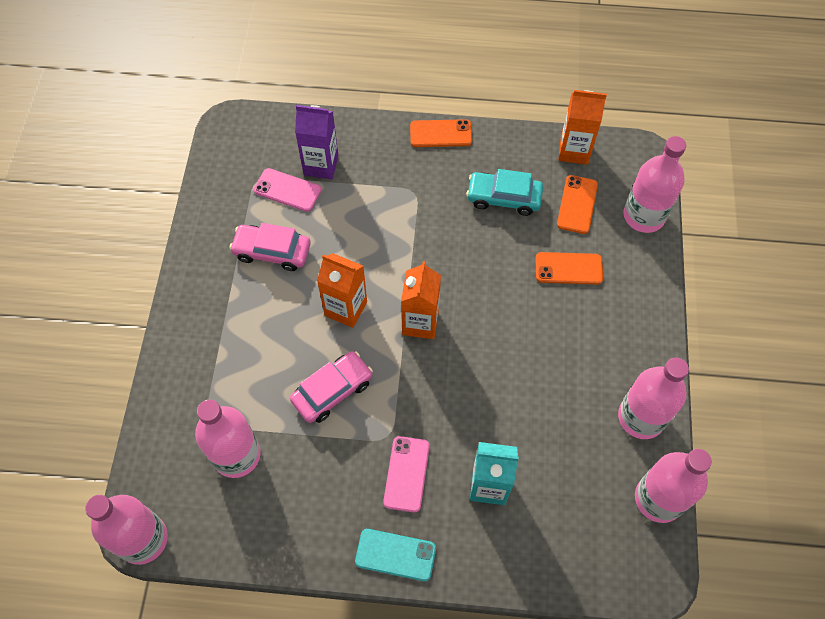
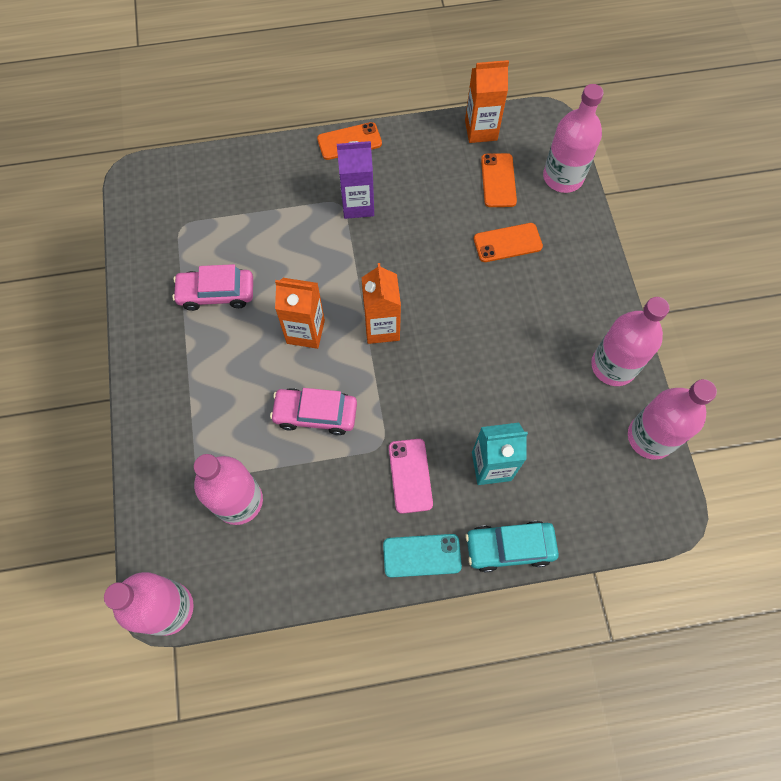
camera: 15 degrees left, 5 degrees up
pink phone [254,168,321,212] -> none
pink car [290,351,373,423] -> pink car turned 120 degrees counterclockwise [270,388,357,435]
purple carton [295,105,339,179] -> purple carton moved to [337,141,374,219]
turquoise car [466,169,543,216] -> turquoise car moved to [465,521,559,572]

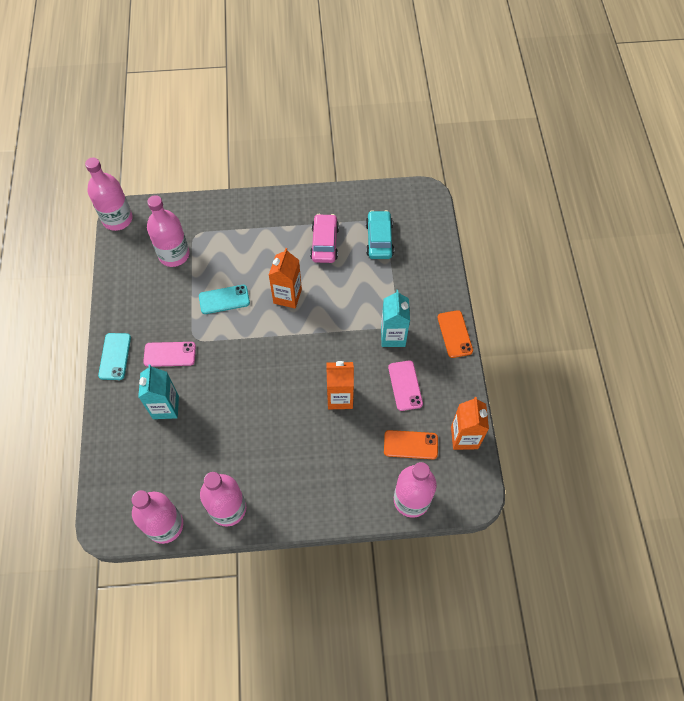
camera: 95 degrees right, 5 degrees down
pink car [270,388,357,435] -> turquoise phone [199,285,250,314]
purple carton [337,141,374,219] -> turquoise carton [381,290,410,347]
orange carton [362,263,401,344] -> orange carton moved to [326,361,354,409]
turquoise car [465,521,559,572] -> turquoise car moved to [366,210,394,259]
orange phone [474,223,543,262] -> none
none -> pink phone [388,361,423,411]

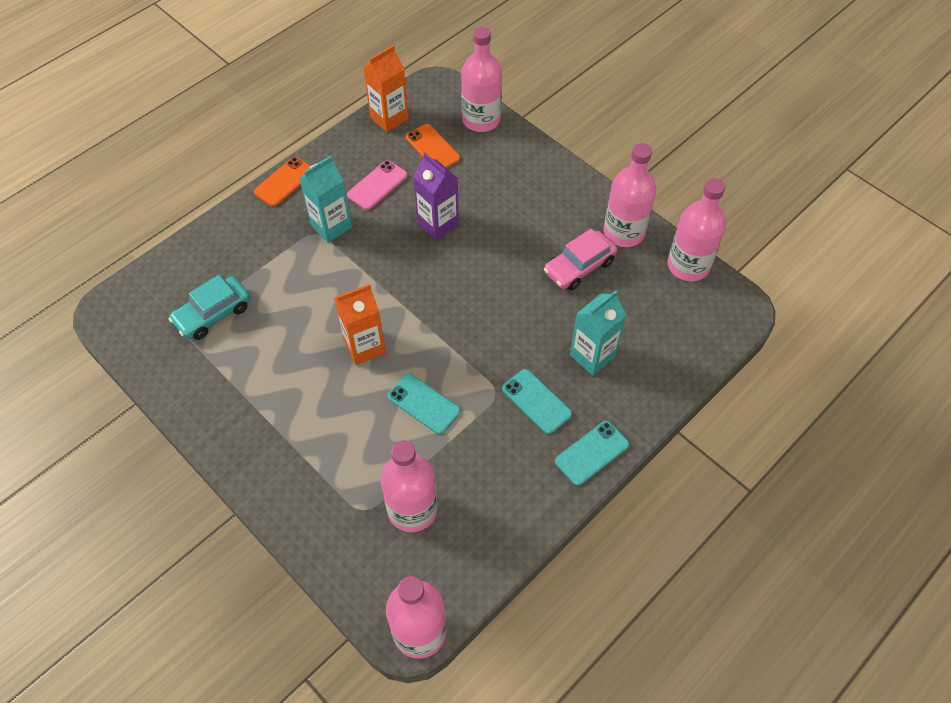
camera: 130 degrees left, 5 degrees down
pink phone [143,342,196,367] -> turquoise phone [502,369,572,434]
pink car [310,214,339,263] -> pink car moved to [544,228,618,290]
orange carton [326,361,354,409] -> purple carton [413,153,459,241]

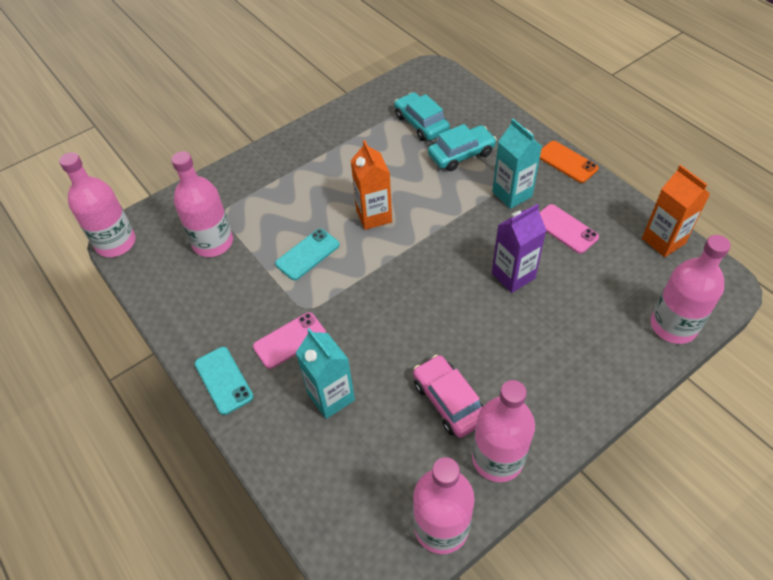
camera: 100 degrees right, 5 degrees down
orange phone [406,124,460,168] -> none
turquoise phone [502,369,572,434] -> pink phone [253,312,326,369]
none -> turquoise car [428,124,497,171]

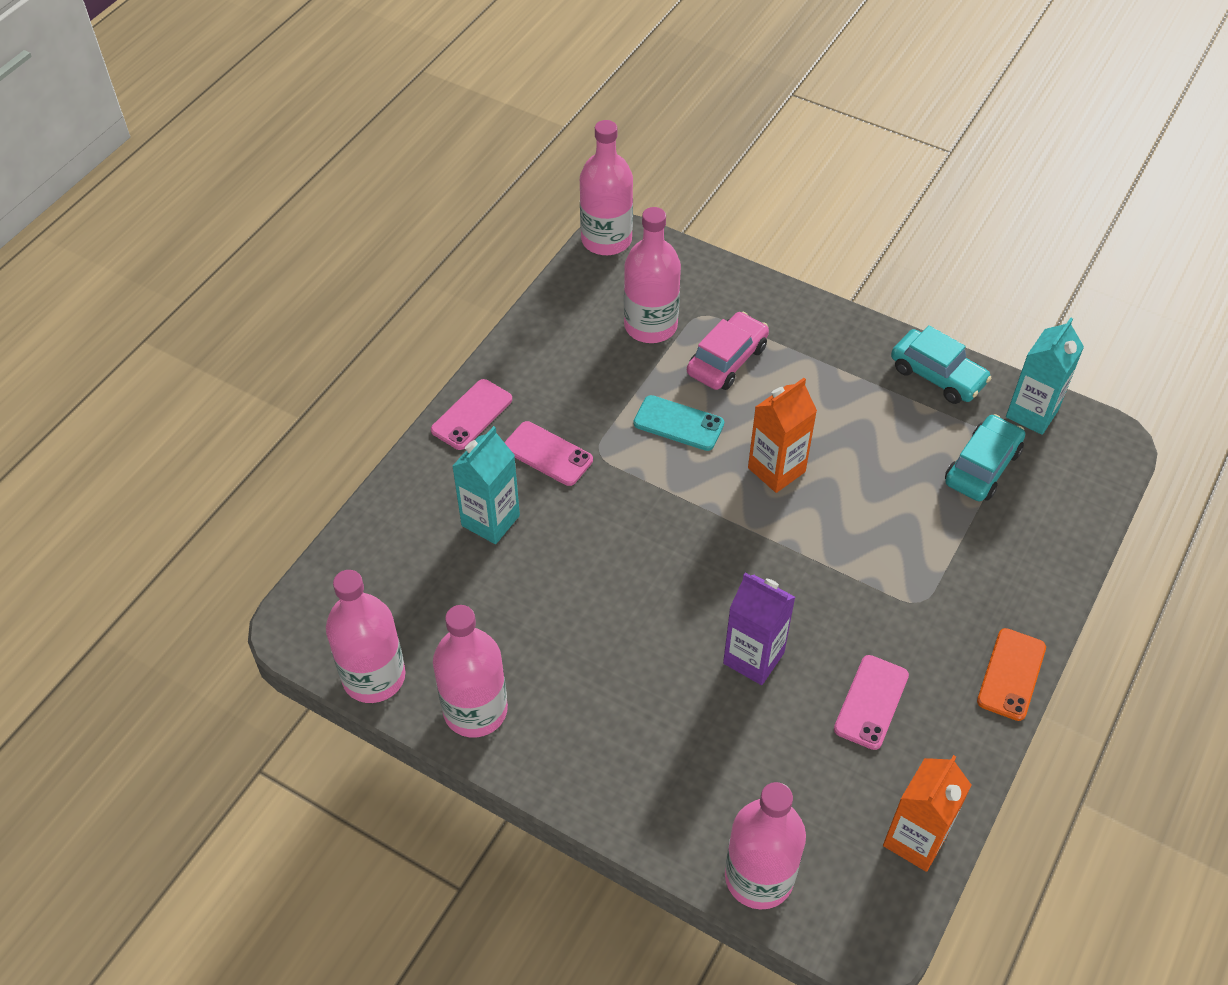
camera: 65 degrees right, 0 degrees up
turquoise phone [195,347,254,415] -> pink phone [431,379,512,450]
pink car [413,355,483,438] -> pink car moved to [687,312,769,390]
turquoise car [428,124,497,171] -> turquoise car moved to [891,325,991,404]
turquoise carton [492,119,542,209] -> turquoise carton moved to [1006,318,1084,435]

